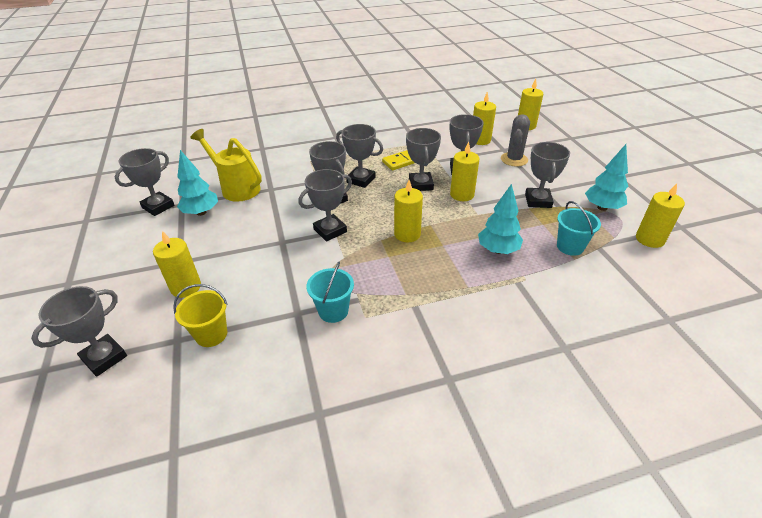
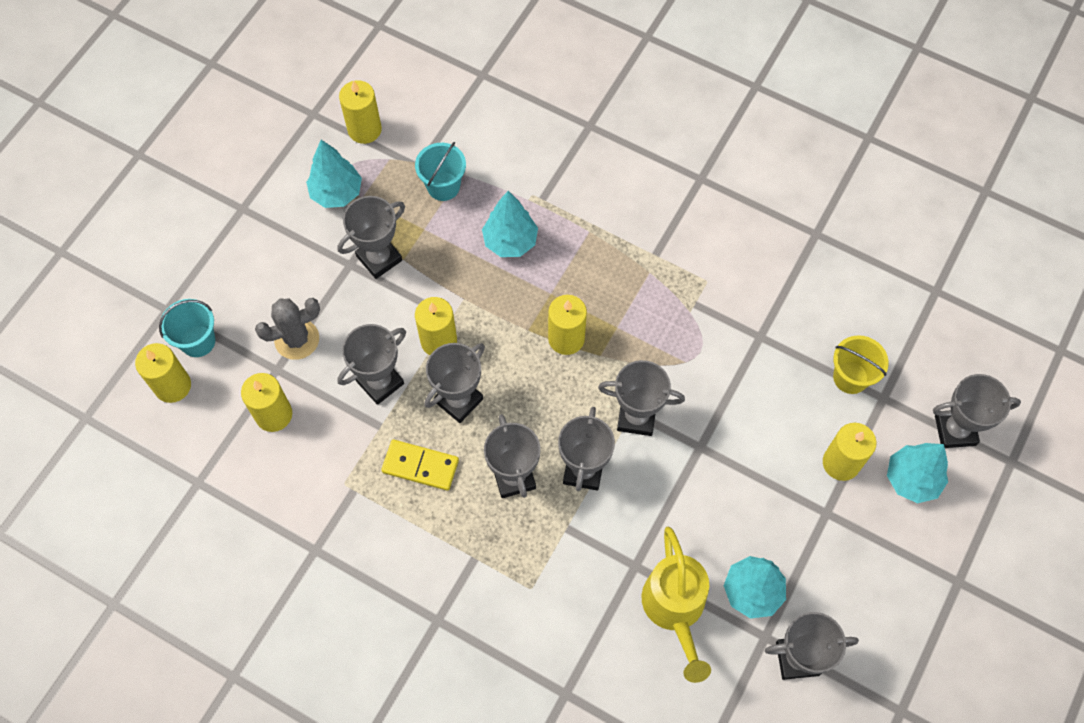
camera: 135 degrees left, 25 degrees up
turquoise bucket [306,262,354,323] -> turquoise bucket moved to [159,299,215,357]
none -> turquoise tree [887,443,948,503]

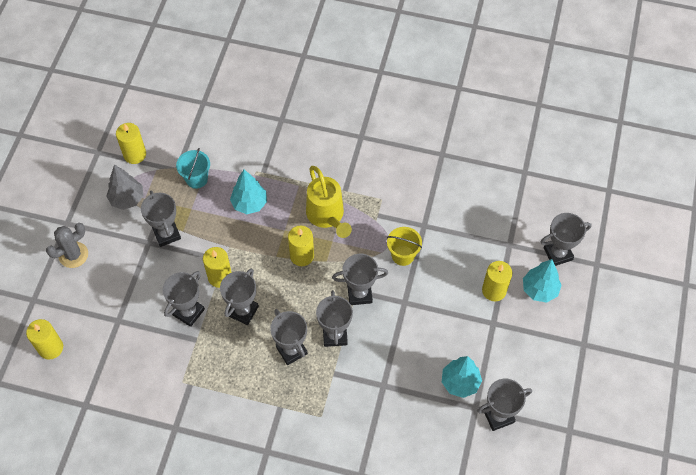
camera: 15 degrees left, 5 degrees down
turquoise bucket [159,299,215,357] -> none
yellow candle [241,373,292,432] -> none
grey cactus [255,298,320,360] -> grey cactus moved to [46,223,88,268]
turquoise tree [306,140,362,208] -> grey tree [106,165,143,210]
grey trophy [338,196,405,279] -> grey trophy turned 60 degrees counterclockwise [141,190,181,247]
yellow domino [381,439,459,491] -> none
yellow watering can [641,527,711,683] -> yellow watering can moved to [306,166,352,238]
yellow bucket [833,335,889,394] -> yellow bucket moved to [387,227,422,266]

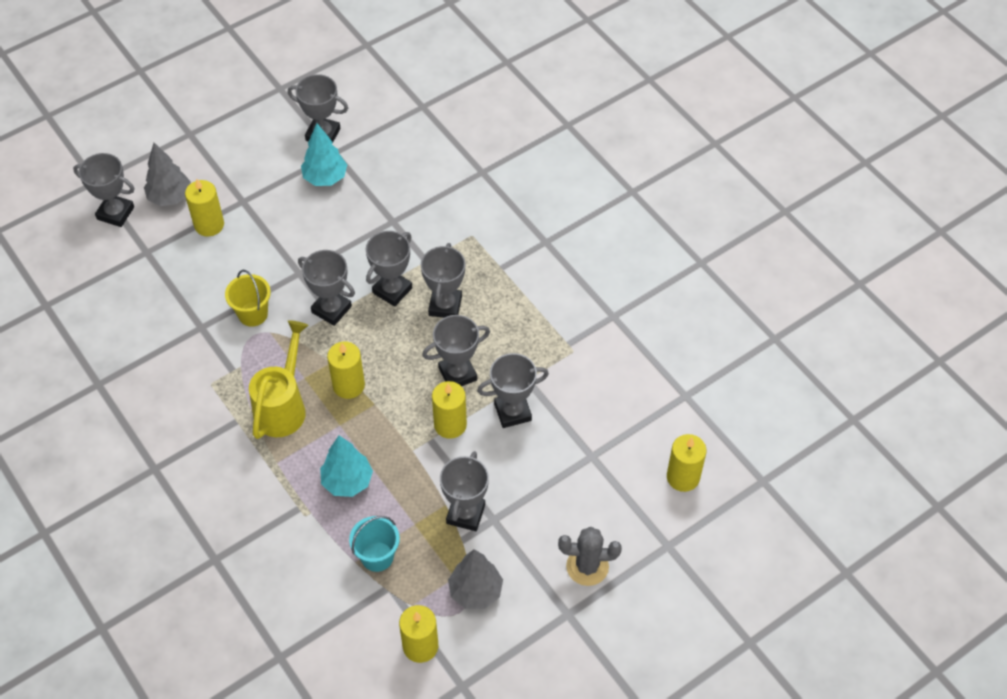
camera: 140 degrees left, 5 degrees down
turquoise tree [523,259,562,303] -> grey tree [144,143,191,206]

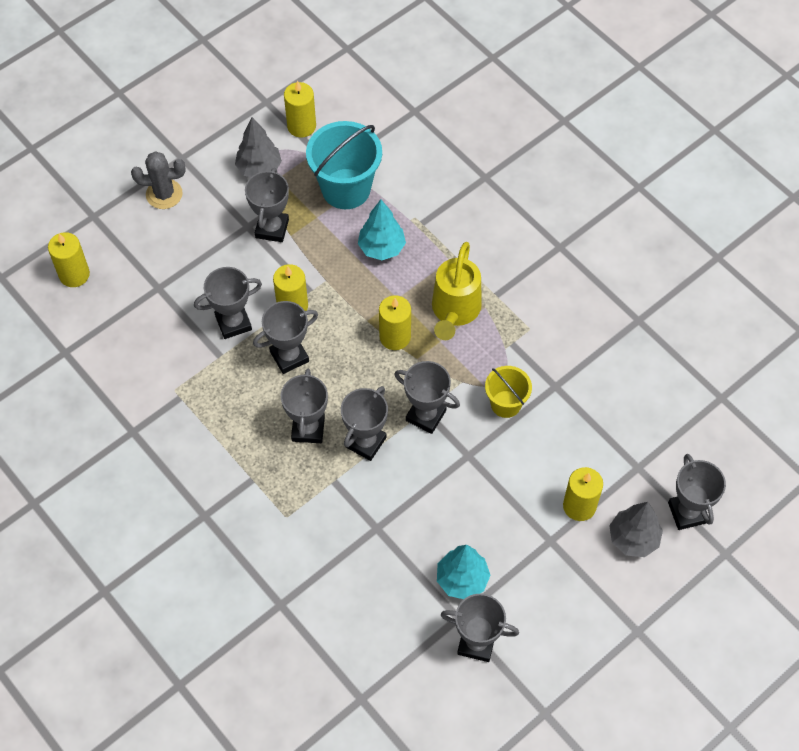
camera: 175 degrees right, 5 degrees up
grey trophy [73,153,134,227] -> grey trophy turned 60 degrees clockwise [668,454,726,530]
turquoise bucket [349,516,400,572] -> turquoise bucket [306,121,382,209], size x1.73

